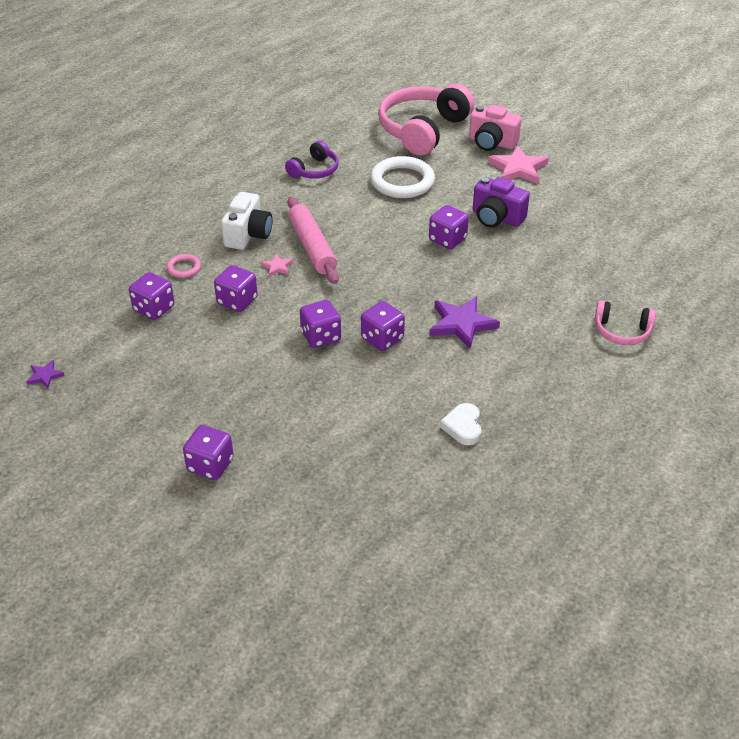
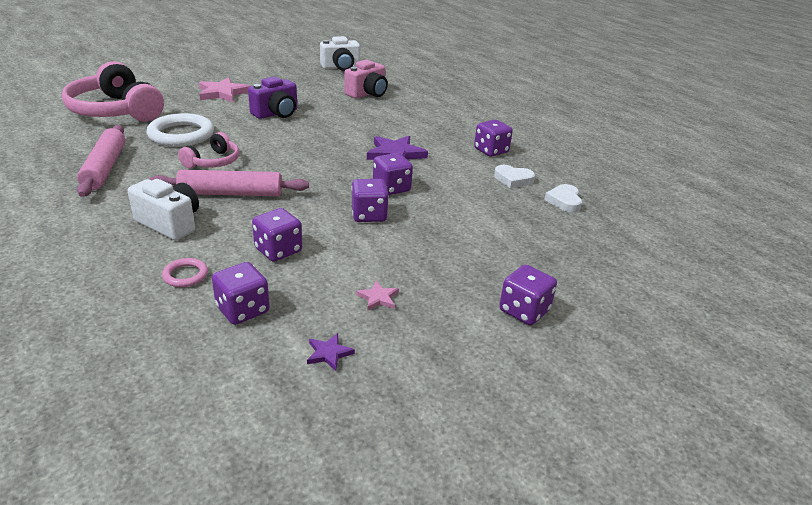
camera: 75 degrees left, 10 degrees down
purple star [26,360,65,389] -> purple star moved to [307,333,355,371]
pink star [260,254,294,277] -> pink star moved to [356,281,399,311]
purple headphones [285,141,339,178] -> pink rolling pin [77,125,125,197]
purple dice [429,205,469,249] -> purple dice moved to [474,119,513,157]
pink camera [469,105,522,151] -> pink camera moved to [345,60,388,99]
pink headphones [594,300,656,345] -> pink headphones moved to [178,132,239,168]
none -> white camera [320,36,360,71]
none -> white heart [544,184,582,213]

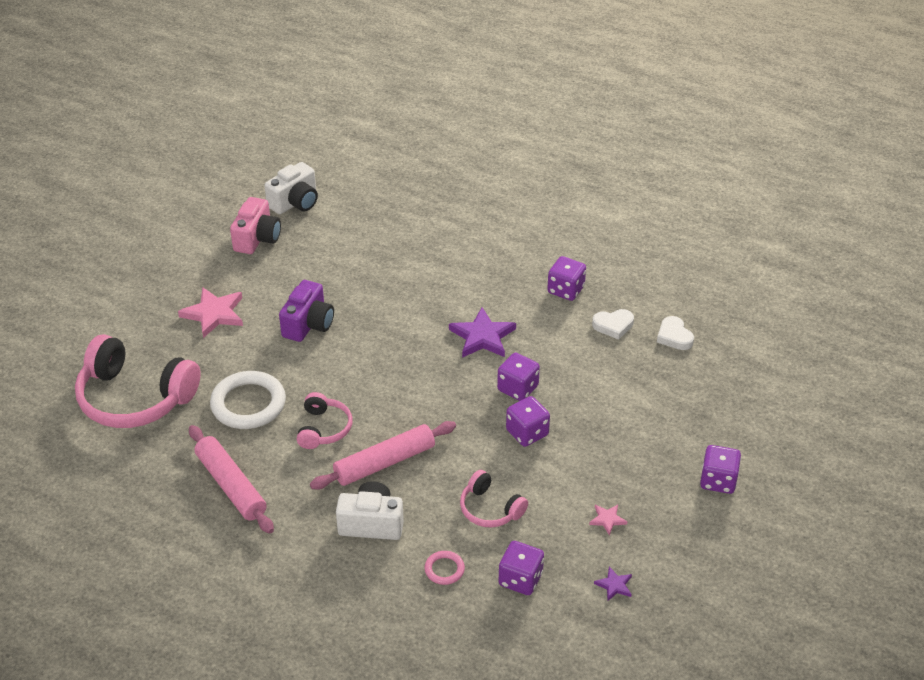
camera: 25 degrees left, 10 degrees up
purple dice [252,208,302,262] -> pink headphones [460,470,528,527]
pink camera [345,60,388,99] -> pink camera moved to [230,197,281,254]

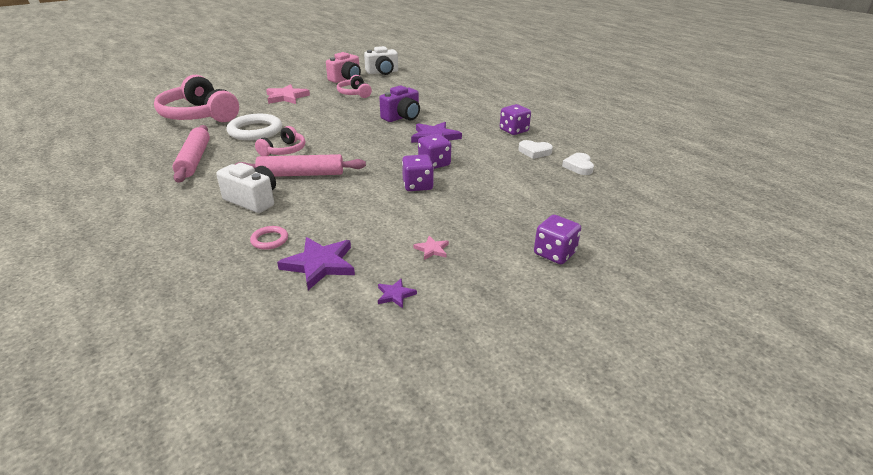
camera: 25 degrees right, 10 degrees down
purple camera [279,280,334,342] -> purple camera moved to [379,85,420,122]
pink headphones [460,470,528,527] -> pink headphones moved to [337,75,372,98]
purple dice [499,541,544,595] -> purple star [277,237,355,290]

